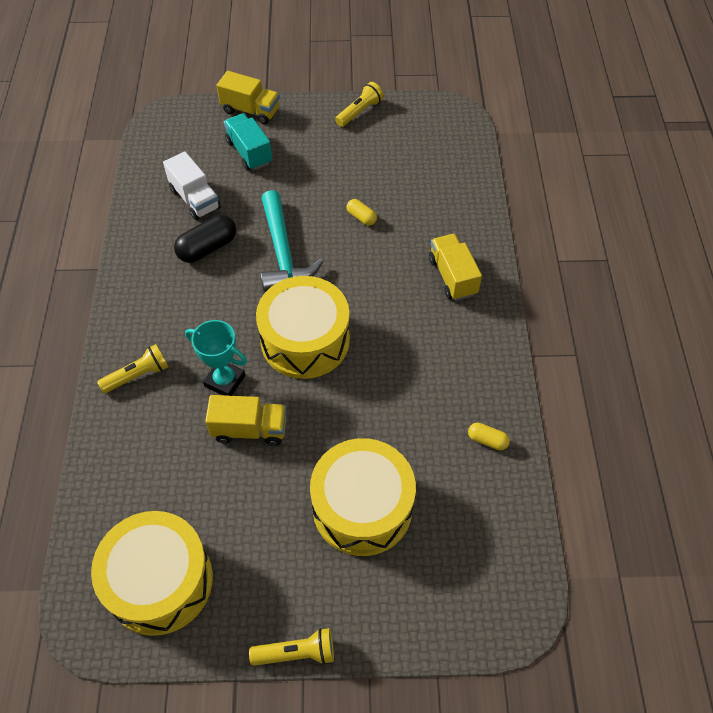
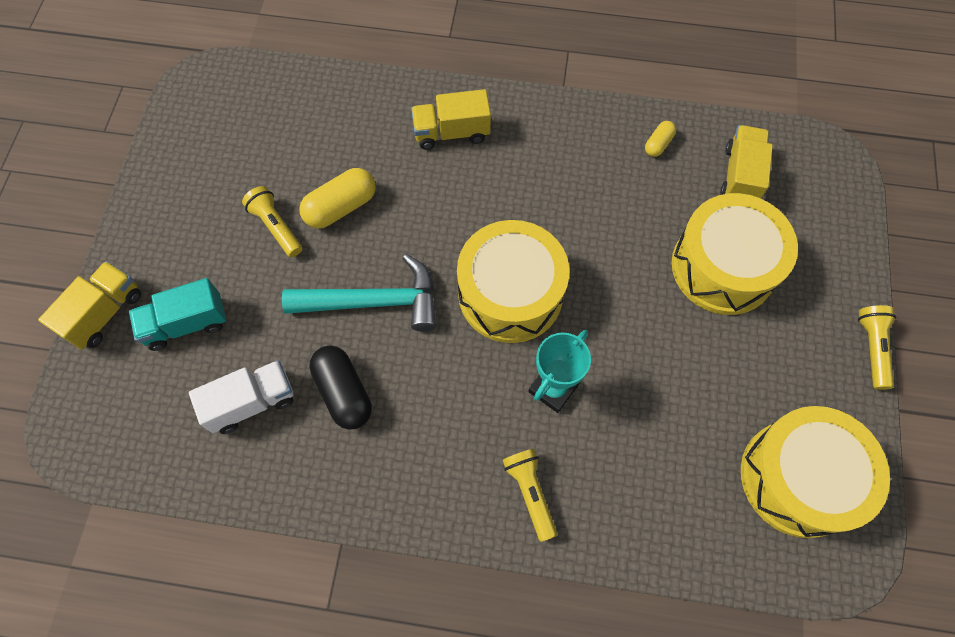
camera: 80 degrees left, 10 degrees up
yellow truck [205,395,286,446] -> yellow truck moved to [720,125,773,198]
yellow flashlight [335,82,384,127] -> yellow flashlight moved to [242,186,302,257]
yellow capsule [347,199,377,226] -> yellow capsule [299,168,376,229], size x1.83

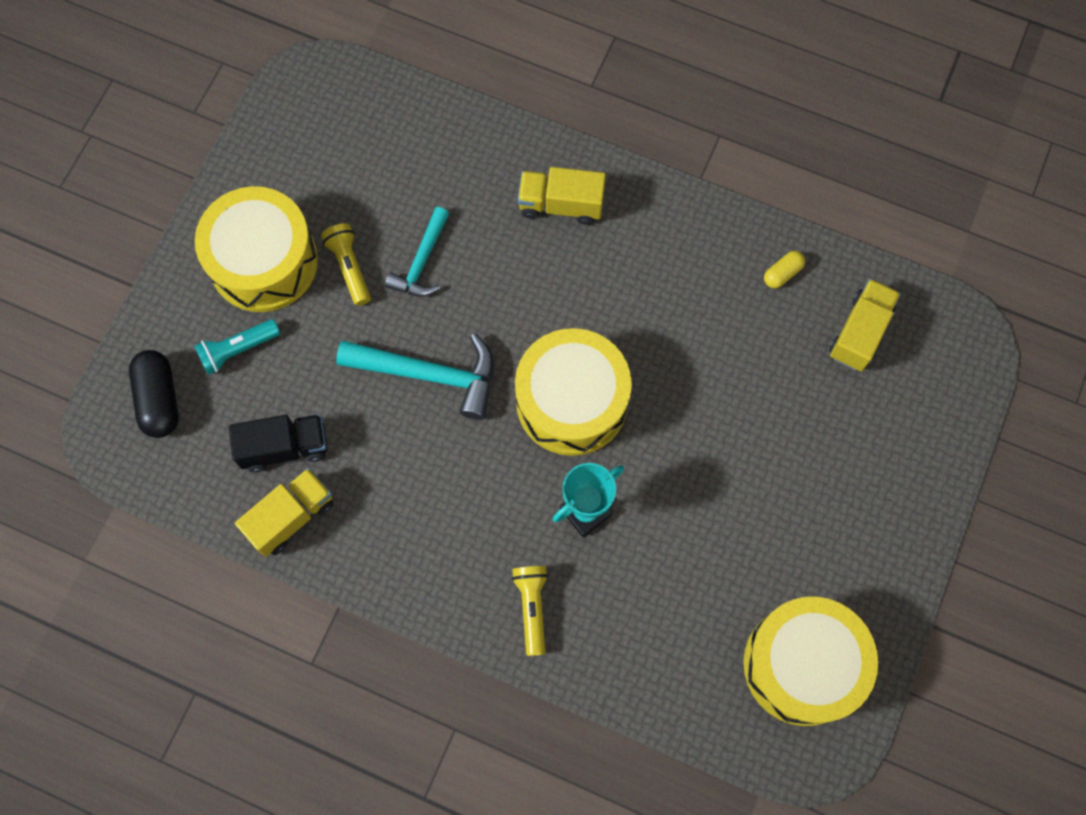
camera: 15 degrees right, 5 degrees up
yellow truck [38,261,141,350] -> yellow truck moved to [235,468,334,557]
turquoise truck [129,278,226,351] -> turquoise flashlight [194,319,280,375]
white truck [189,360,294,434] -> black truck [229,414,327,472]
yellow capsule [299,168,376,229] -> turquoise hammer [385,207,449,297]
black capsule [309,345,372,430] -> black capsule moved to [129,350,179,438]
yellow drum [672,193,798,315] -> yellow drum moved to [195,186,318,312]
yellow flashlight [858,305,896,390] -> none

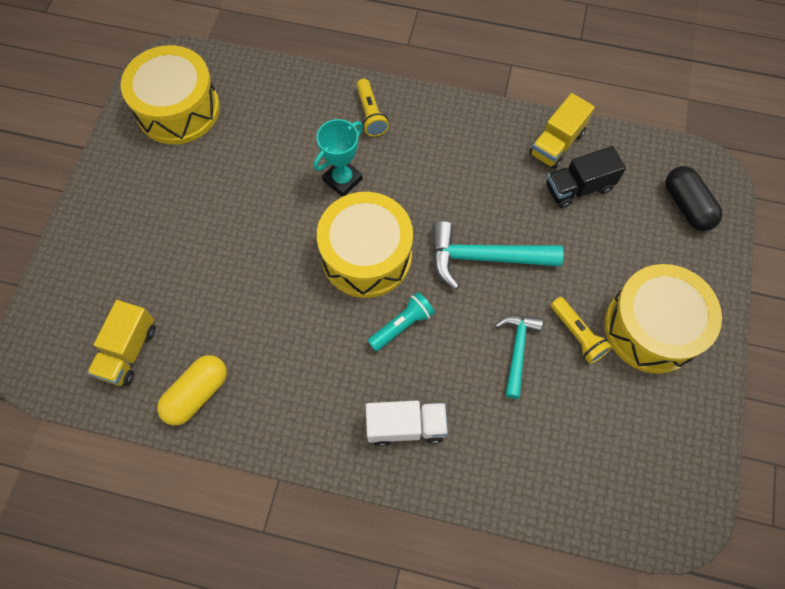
camera: 170 degrees right, 5 degrees down
turquoise flashlight [194,319,280,375] -> turquoise flashlight moved to [367,292,435,351]
yellow truck [518,167,606,225] -> white truck [366,401,448,446]
yellow capsule [764,251,805,288] -> yellow capsule [157,355,227,426], size x1.83

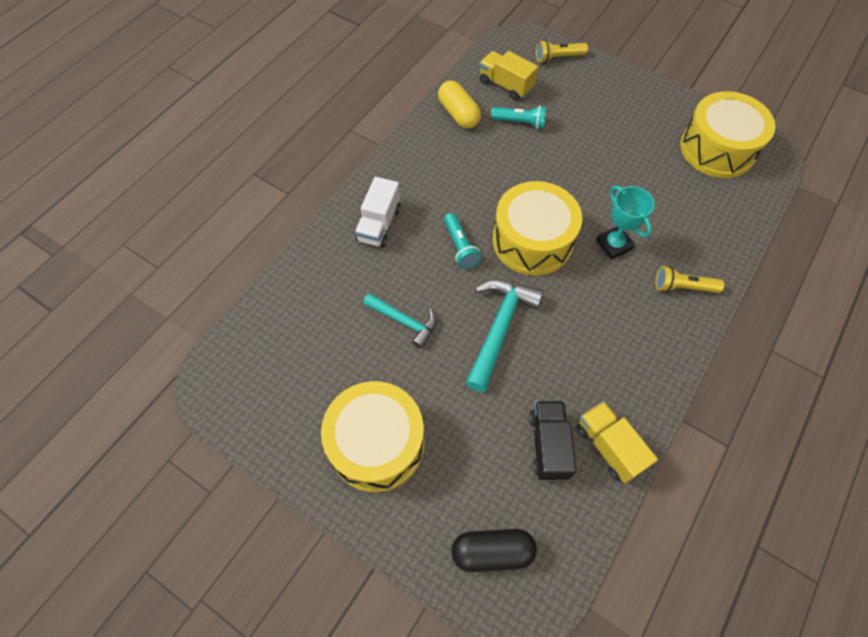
camera: 110 degrees right, 5 degrees down
yellow flashlight [551,297,612,364] -> yellow flashlight moved to [536,40,588,63]
none -> turquoise flashlight [491,105,546,129]

